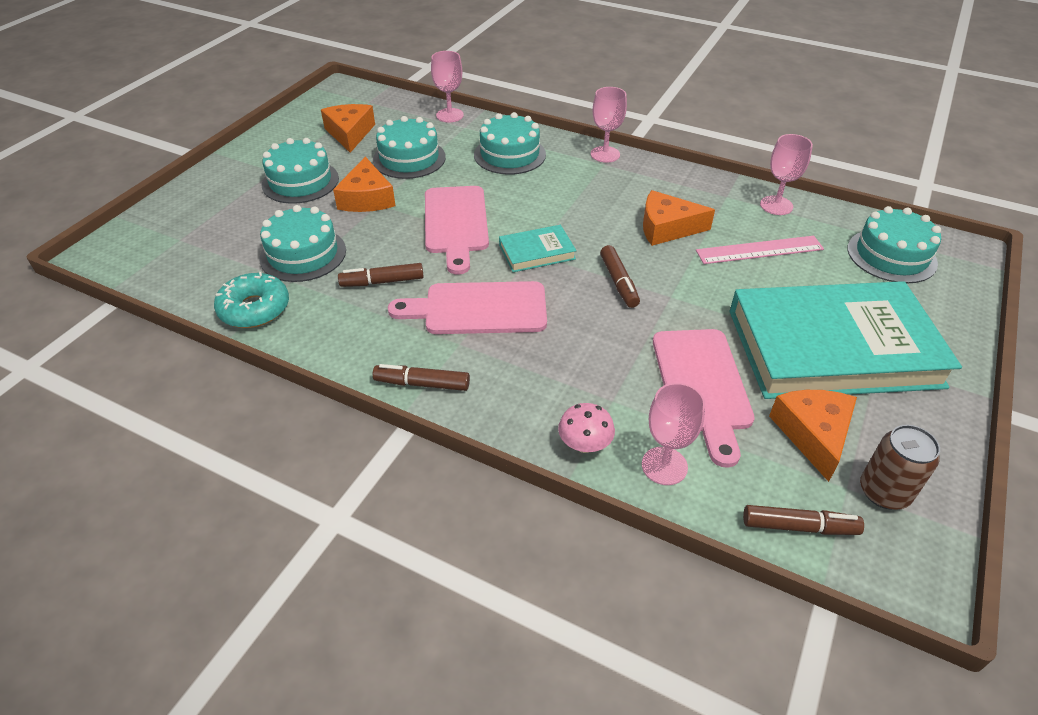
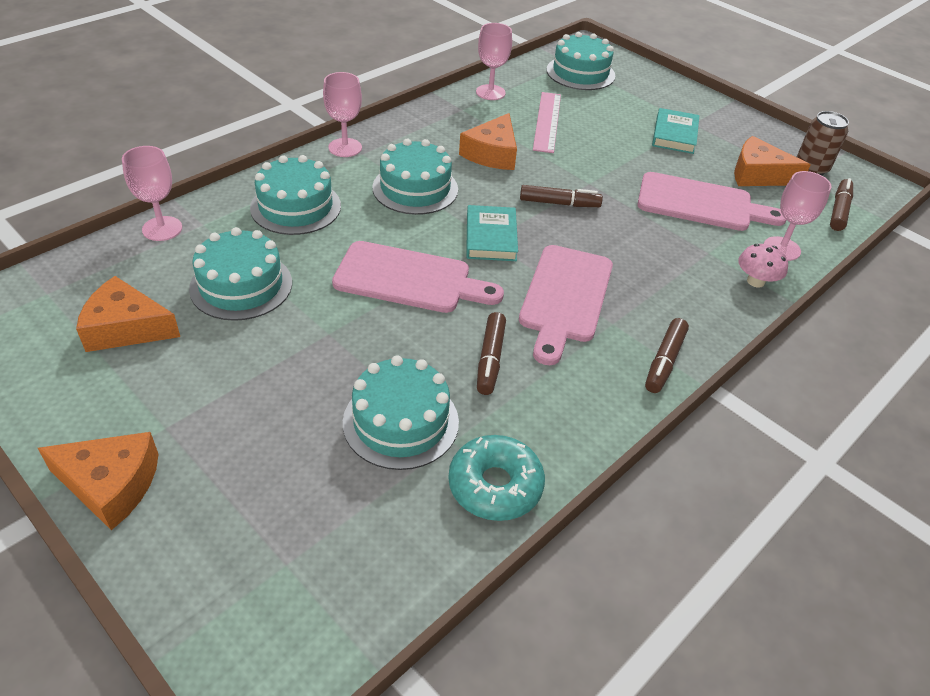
camera: 75 degrees left, 0 degrees up
turquoise cake [262,138,339,204] -> turquoise cake moved to [372,139,458,215]
orange cheese [333,157,395,212] -> orange cheese moved to [38,432,159,530]
turquoise book [730,281,962,399] -> turquoise book [652,108,700,154], size x0.42

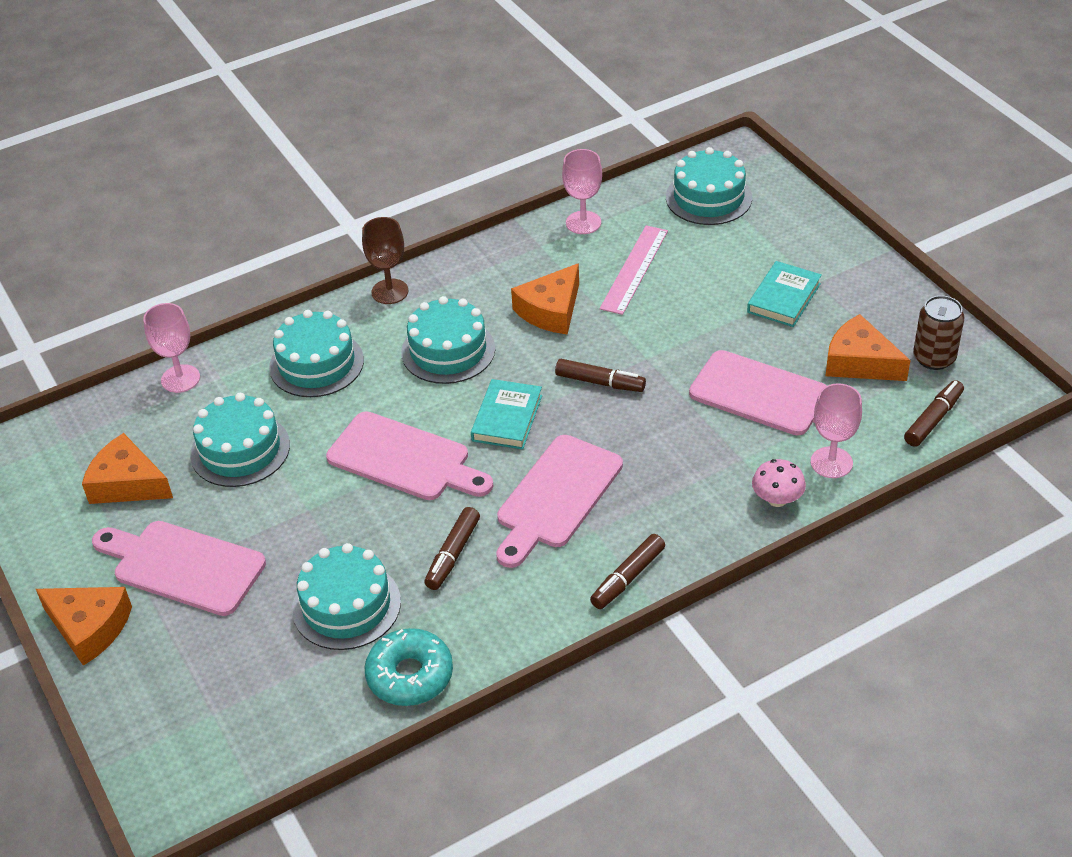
camera: 20 degrees right, 0 degrees up
pink goblet [323,72,362,157] -> brown goblet [362,217,409,304]
none -> pink cutting board [92,521,266,616]

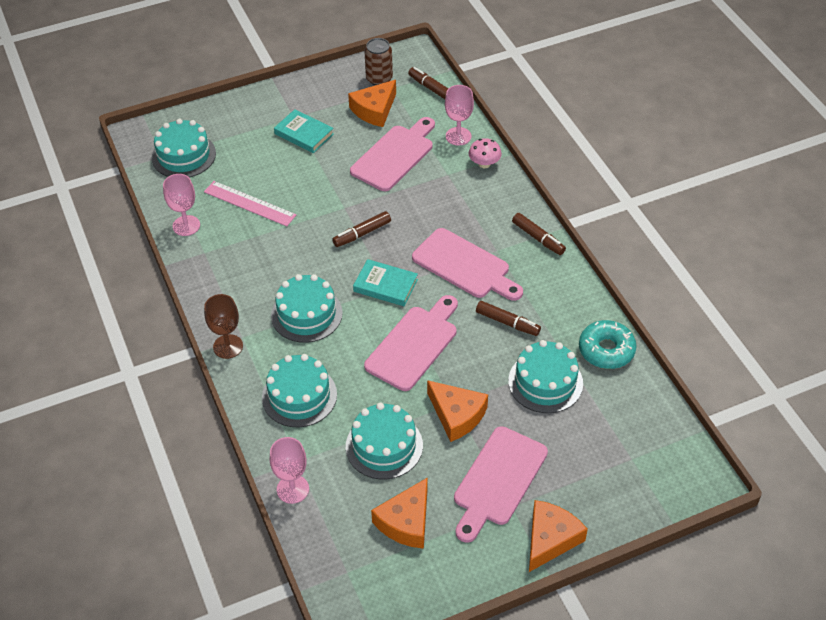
camera: 85 degrees left, 5 degrees up
orange cheese [511,263,579,334] -> orange cheese moved to [427,380,488,442]
brown marker [555,359,646,392] -> brown marker turned 150 degrees counterclockwise [332,211,391,247]

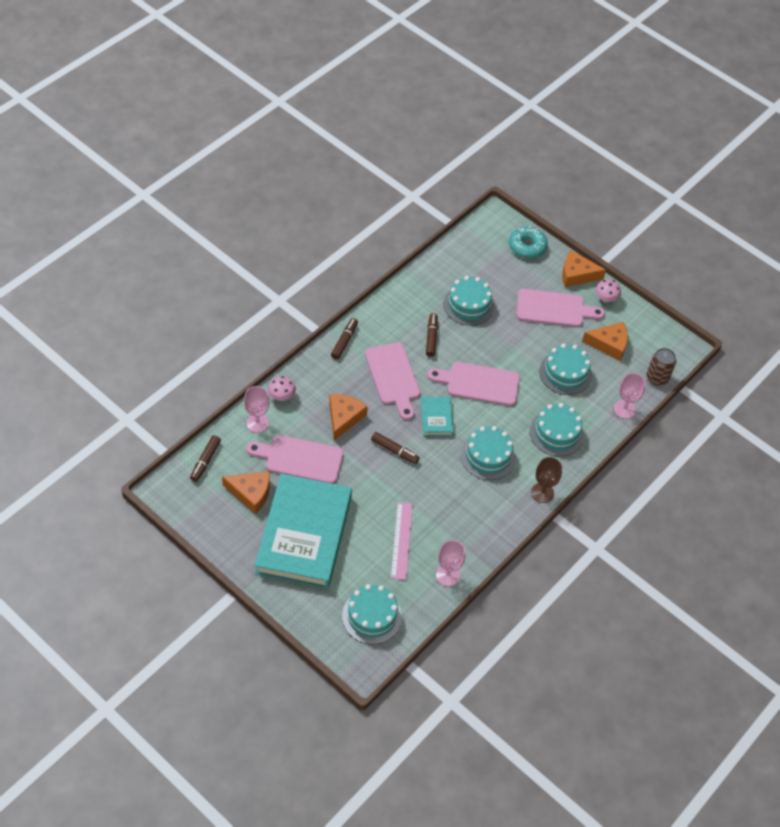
camera: 120 degrees left, 5 degrees up
turquoise book [274,109,334,153] -> turquoise book [255,474,352,589], size x2.37
brown can [364,38,393,85] -> brown can moved to [647,348,676,386]
pink cutting board [412,228,523,301] -> pink cutting board turned 150 degrees clockwise [365,342,420,420]
orange cheese [427,380,488,442] -> orange cheese moved to [329,394,368,441]
turquoise donut [579,320,636,369] -> turquoise donut moved to [509,226,548,258]
none -> pink mushroom [595,279,621,302]

